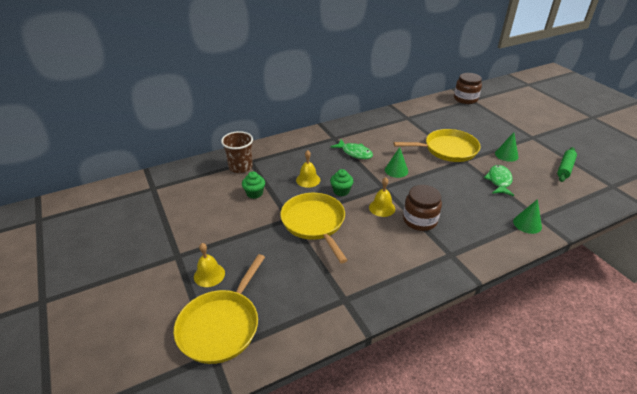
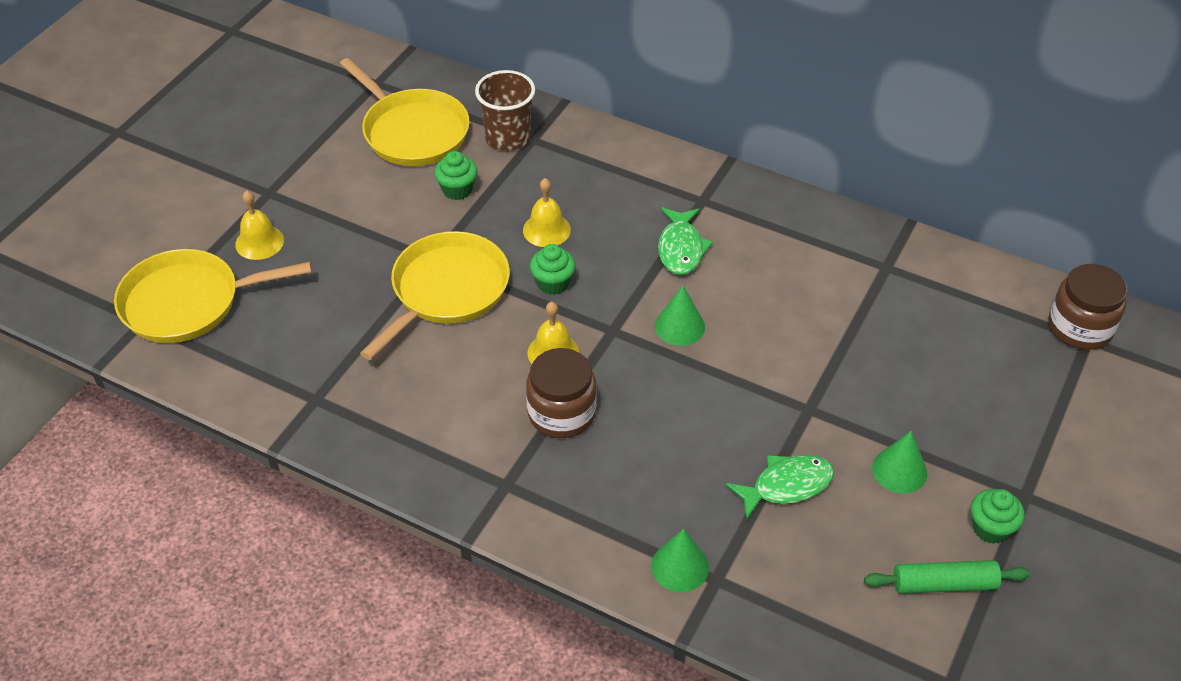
camera: 55 degrees right, 10 degrees up
yellow pan [394,129,480,162] -> yellow pan moved to [340,58,470,166]
none -> green cupcake [971,489,1025,544]

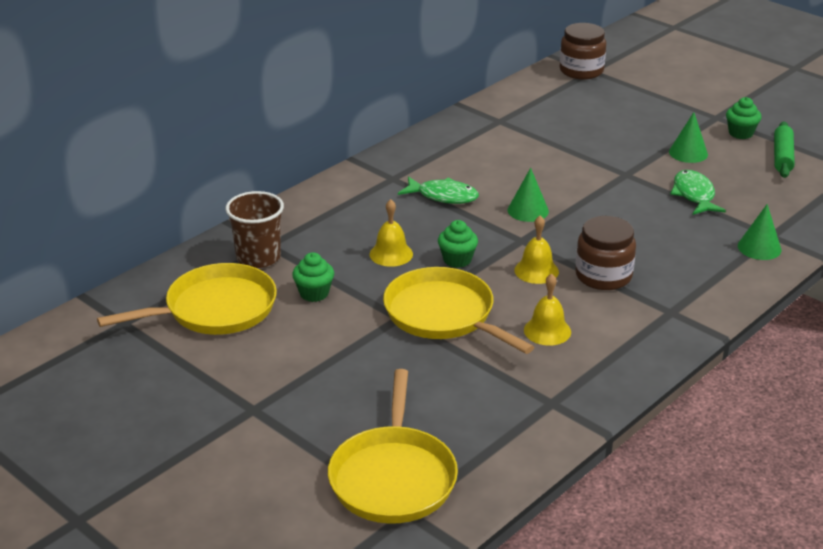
camera: 75 degrees left, 15 degrees down
yellow bell [235,190,284,260] -> yellow bell moved to [524,273,571,346]

